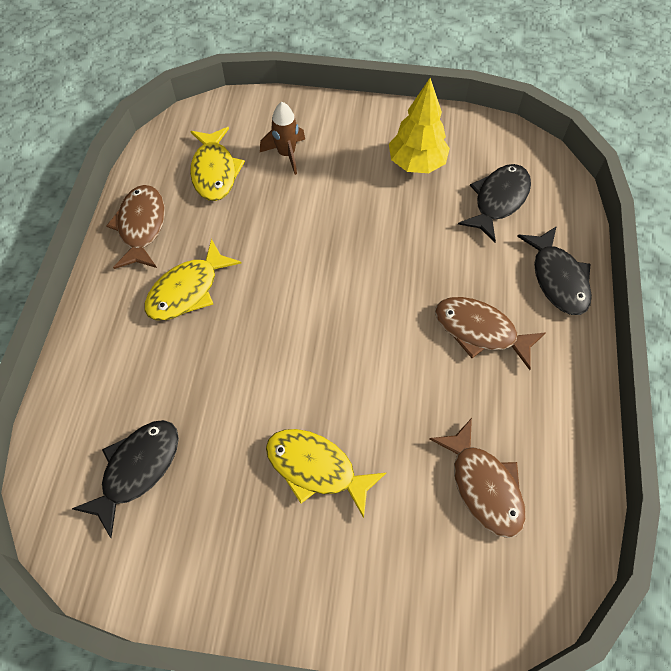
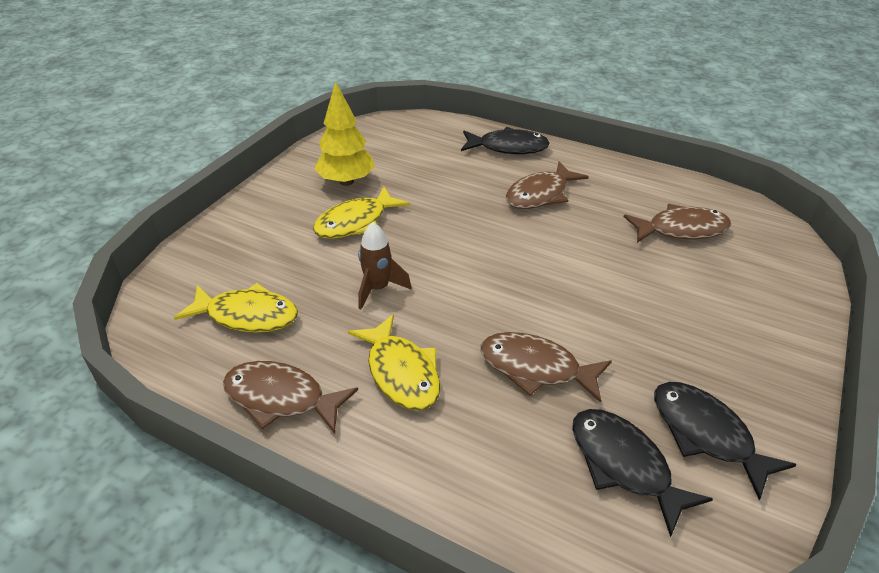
camera: 70 degrees left, 20 degrees down
brown rocket [260,102,305,175] -> brown rocket moved to [358,222,412,310]
yellow fish [266,429,386,518] -> yellow fish moved to [313,187,410,239]
black fish [458,164,531,242] -> black fish moved to [654,382,797,500]
none -> brown fish [480,332,611,403]

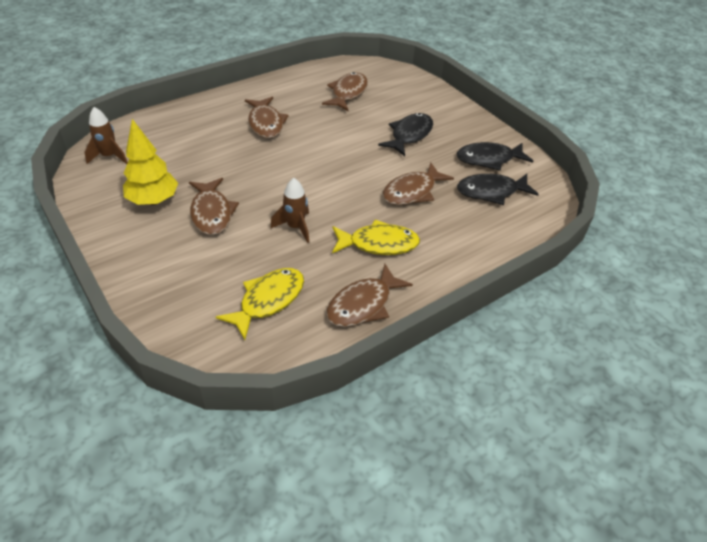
camera: 65 degrees left, 5 degrees up
yellow fish [313,187,410,239] -> brown fish [189,178,239,235]
black fish [461,127,550,154] -> black fish moved to [378,113,433,156]
none -> brown rocket [84,107,128,164]

